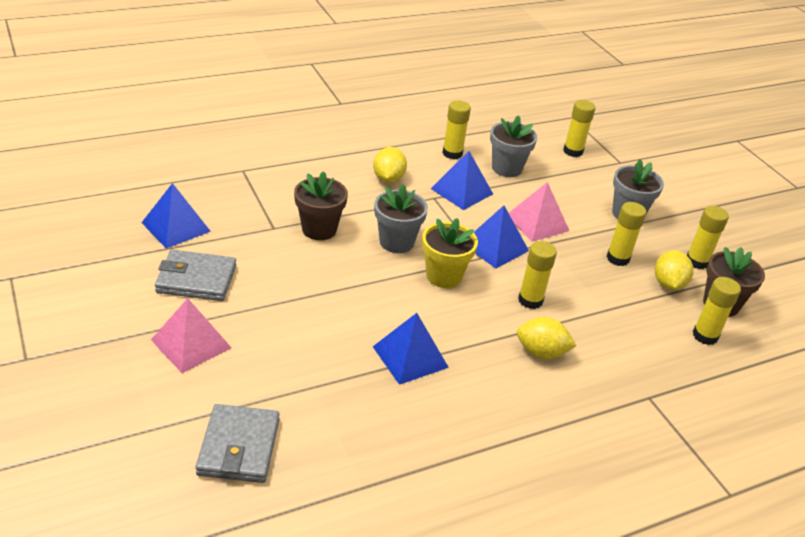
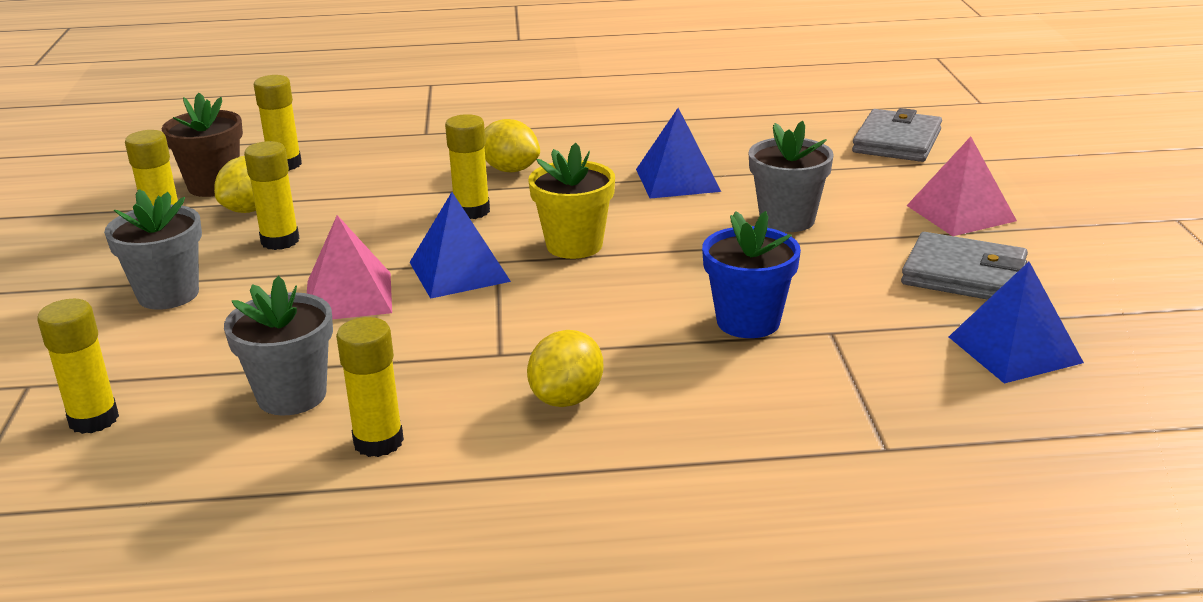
camera: 155 degrees left, 10 degrees down
brown flower pot [294,171,348,240] -> blue flower pot [702,211,801,338]
grey flower pot [374,184,428,253] -> grey flower pot moved to [749,121,834,232]
blue pyramid [431,151,493,210] -> none

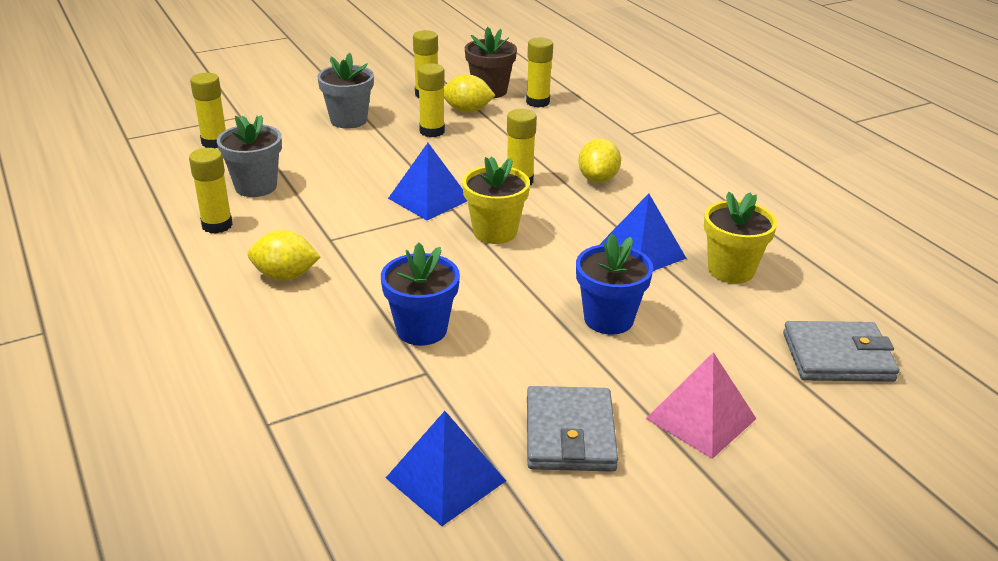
camera: 65 degrees right, 5 degrees up
pink pyramid [307,215,392,319] -> none
grey flower pot [749,121,834,232] -> blue flower pot [576,234,653,335]
none -> yellow flower pot [704,192,777,284]

